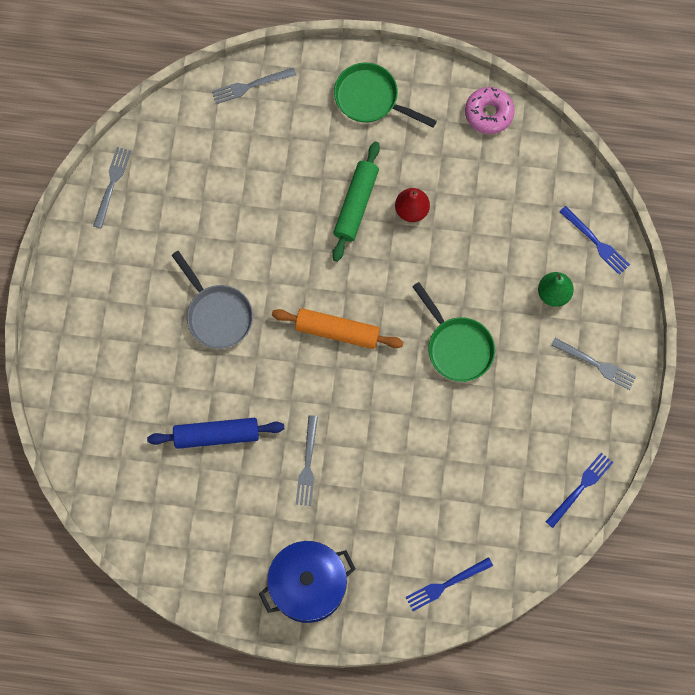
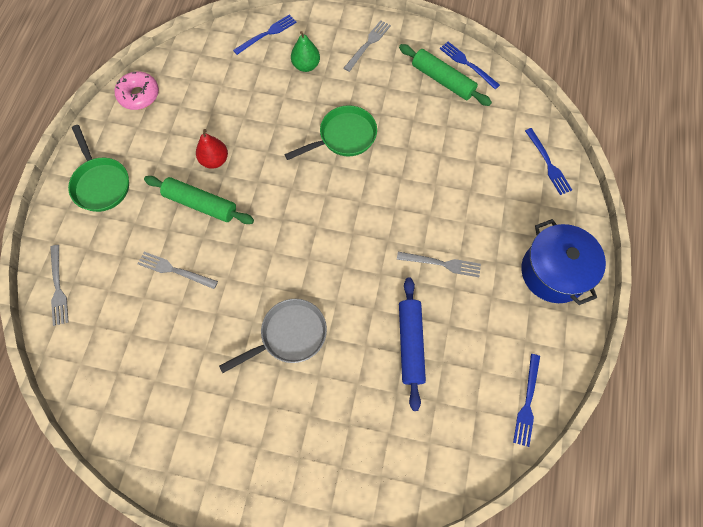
camera: 85 degrees left, 5 degrees down
grey fork [93,147,131,228] -> grey fork moved to [138,252,218,289]
orange rolling pin [272,308,404,349] -> none
green pan [334,63,437,127] -> green pan turned 60 degrees counterclockwise [68,125,129,212]
none -> green rolling pin [399,44,492,106]
none -> blue fork [513,354,540,447]

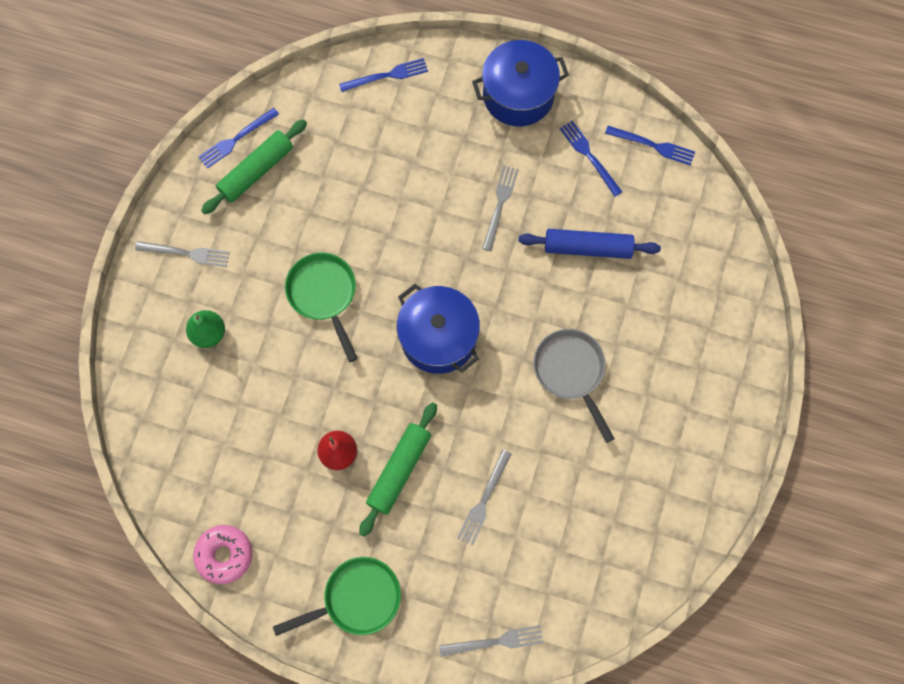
camera: 85 degrees left, 5 degrees up
blue fork [233,14,297,55] -> blue fork moved to [560,121,622,197]
grey fork [344,20,391,72] -> grey fork turned 150 degrees clockwise [135,241,230,267]
none -> blue pot [397,284,480,374]

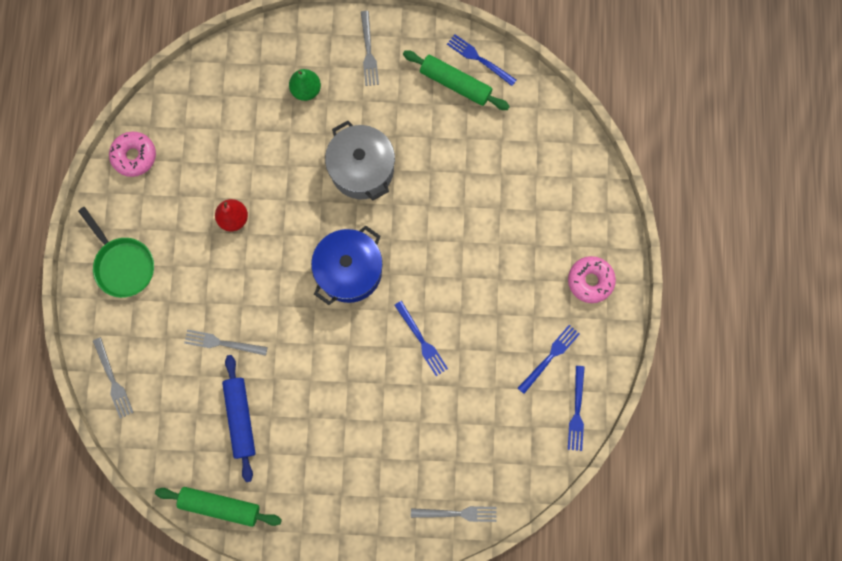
camera: 75 degrees right, 5 degrees up
green pan [285,253,358,362] -> grey pot [325,121,395,200]
blue fork [339,58,428,92] -> blue fork moved to [394,301,448,376]
green rolling pin [359,402,437,537] -> green rolling pin moved to [155,487,282,527]
blue pot [472,40,569,126] -> pink donut [568,256,616,303]
grey fork [482,165,519,251] -> grey fork moved to [411,506,497,522]
blue rolling pin [518,229,661,259] -> blue rolling pin moved to [222,355,255,482]
grey pan [533,329,615,443] -> none

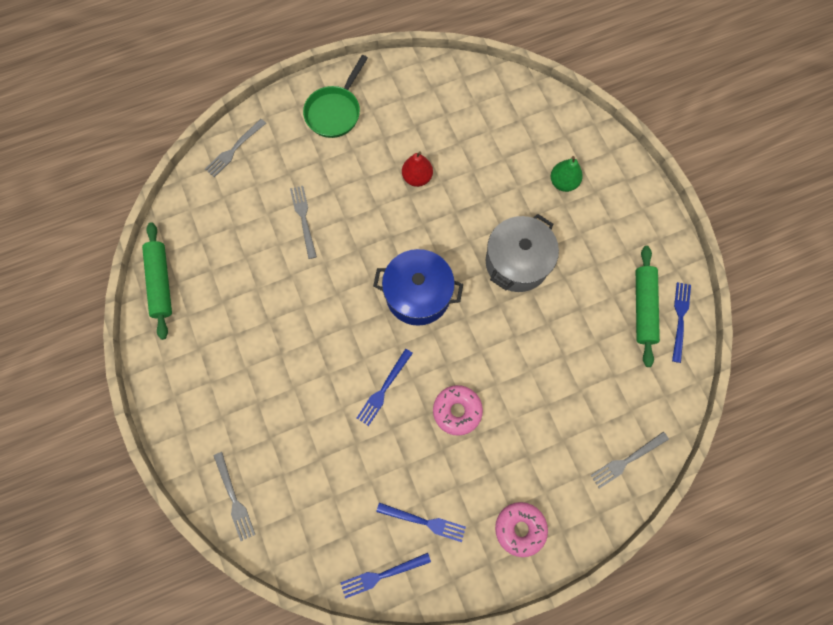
camera: 65 degrees right, 5 degrees down
pink donut [109,132,156,177] -> pink donut moved to [433,385,483,436]
blue rolling pin [222,355,255,482] -> none
grey fork [361,11,379,86] -> grey fork moved to [590,432,669,489]

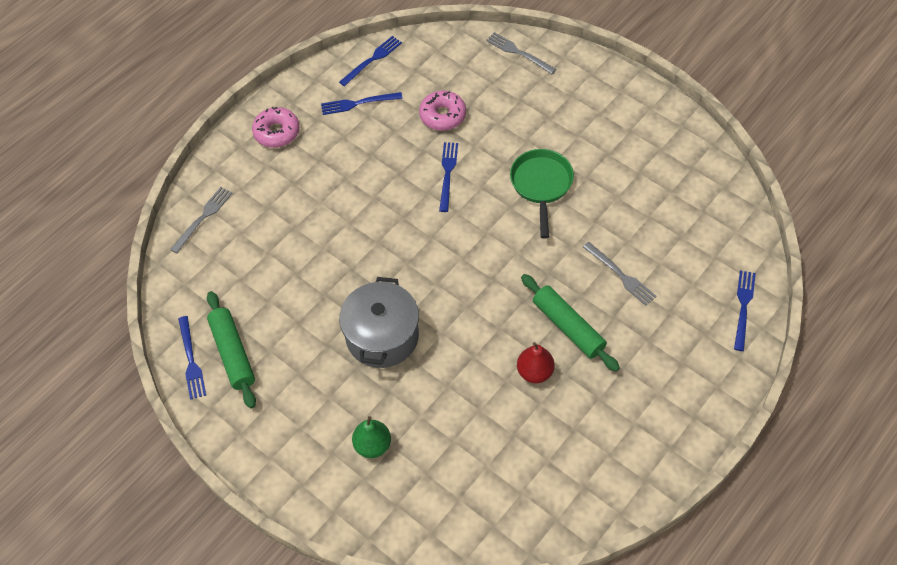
camera: 155 degrees right, 15 degrees down
green rolling pin [142,222,172,340] -> green rolling pin moved to [521,274,620,372]
grey fork [205,119,266,177] -> blue fork [734,270,756,351]
green pan [303,55,368,138] -> green pan moved to [510,149,574,239]
blue pot [373,249,463,326] -> none
pink donut [433,385,483,436] -> pink donut moved to [419,91,466,131]

